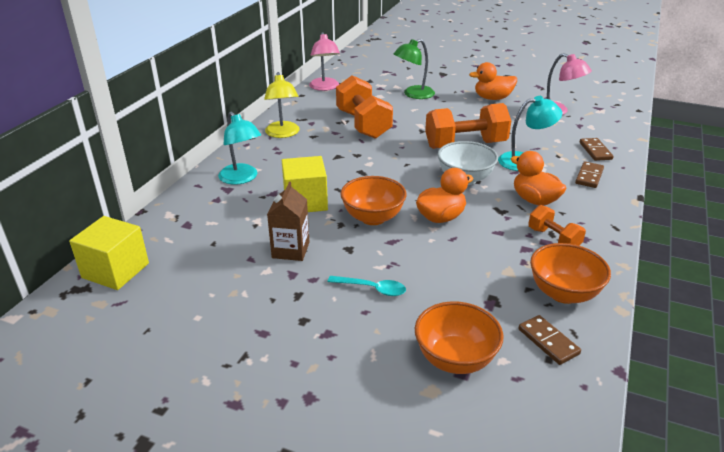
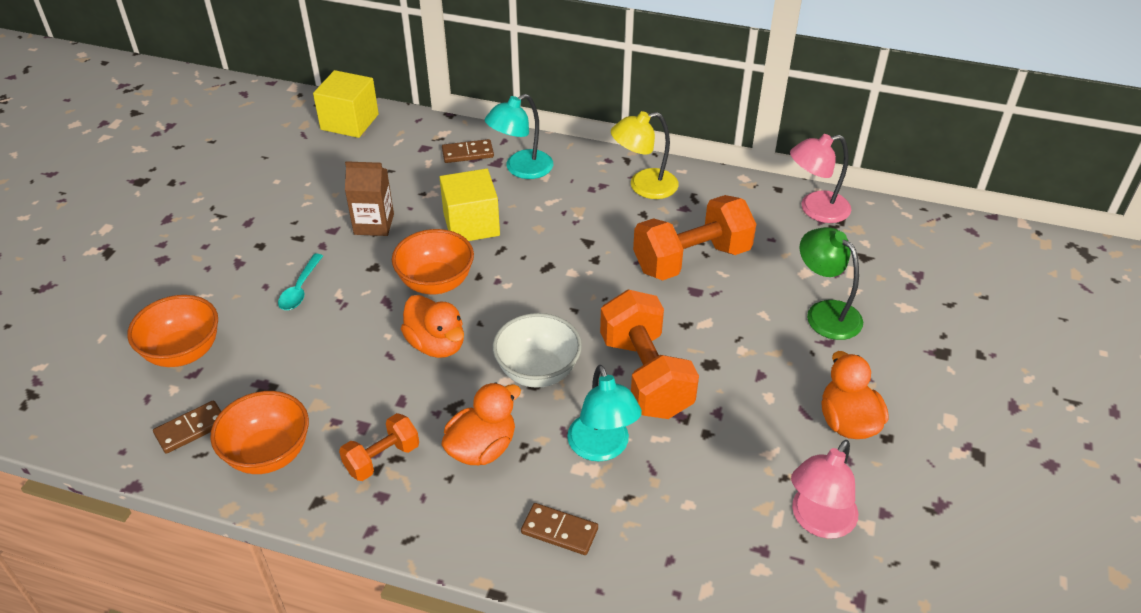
camera: 85 degrees right, 10 degrees up
brown domino [580,138,614,161] -> brown domino moved to [442,139,494,163]

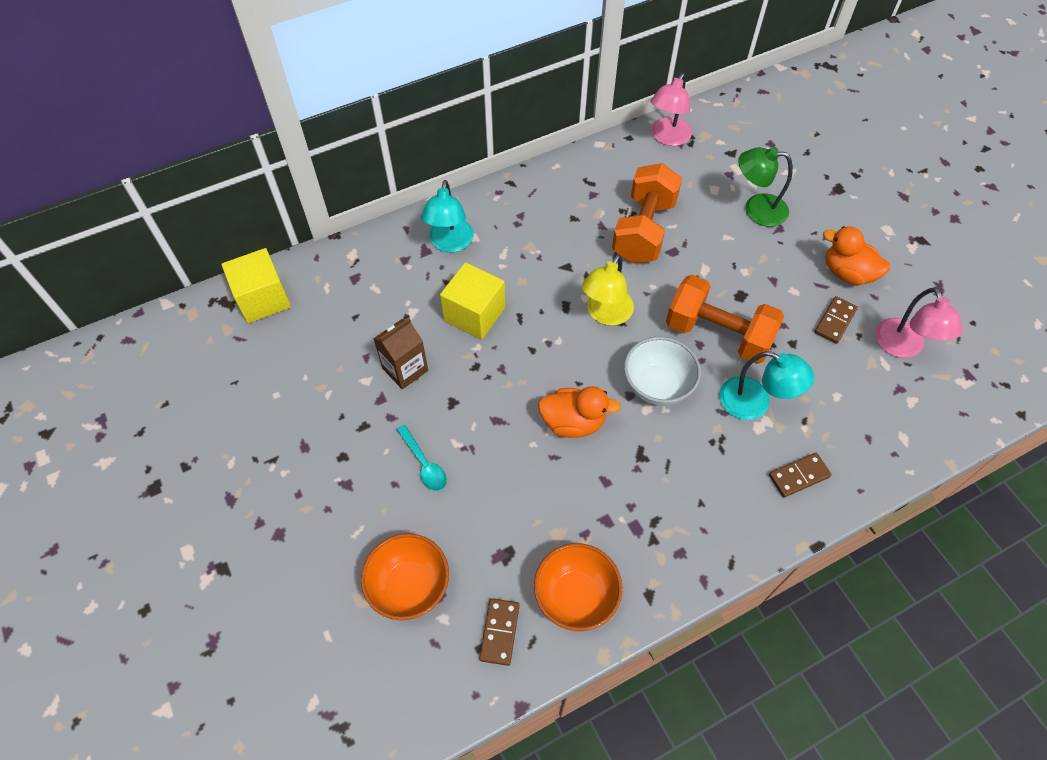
camera: 45 degrees left, 15 degrees up
orange dumbbell [339,413,419,481] -> none
orange bowl [392,229,474,295] -> none
orange duck [441,382,521,465] -> none
brown domino [442,139,494,163] -> brown domino moved to [814,296,858,344]
yellow lamp [611,111,679,199] -> yellow lamp moved to [582,254,634,326]

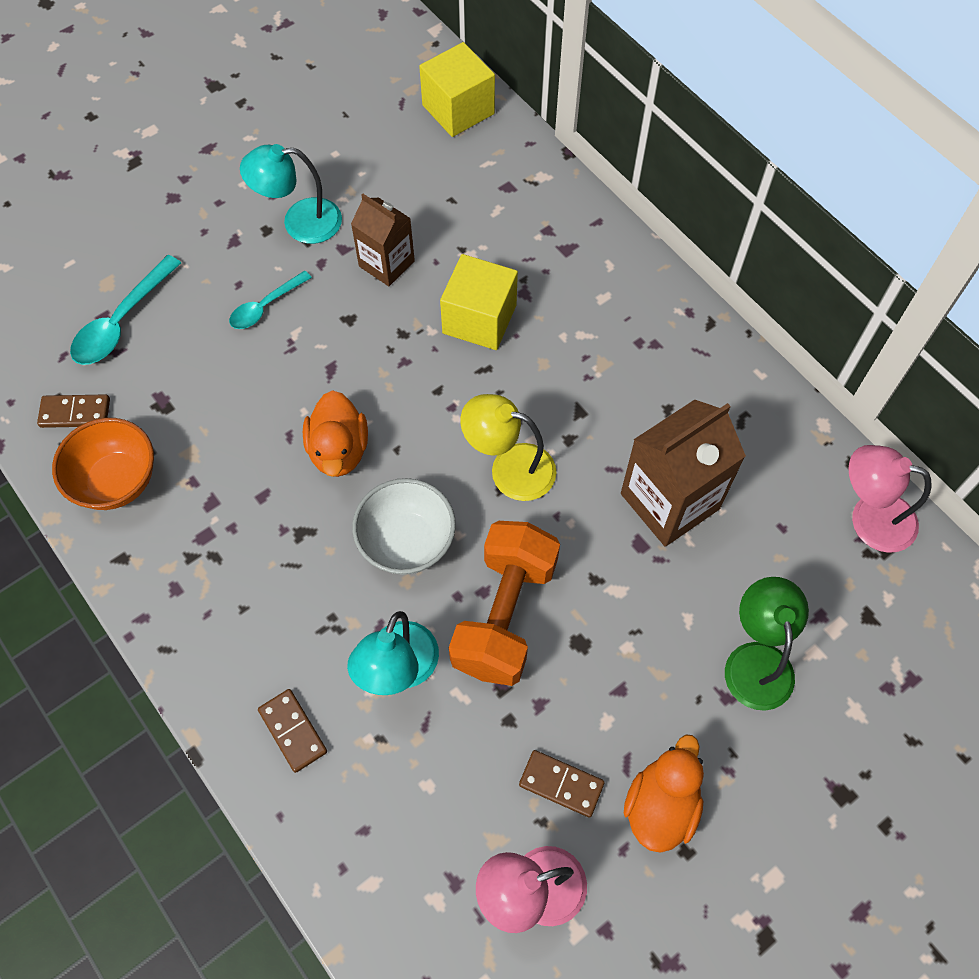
camera: 80 degrees right, 5 degrees up
orange bowl [361,533,449,620] -> turquoise spoon [70,255,181,365]
turquoise lamp [421,180,473,252] -> turquoise lamp moved to [240,144,342,244]
orange dumbbell [612,163,682,263] -> brown carton [621,400,746,547]

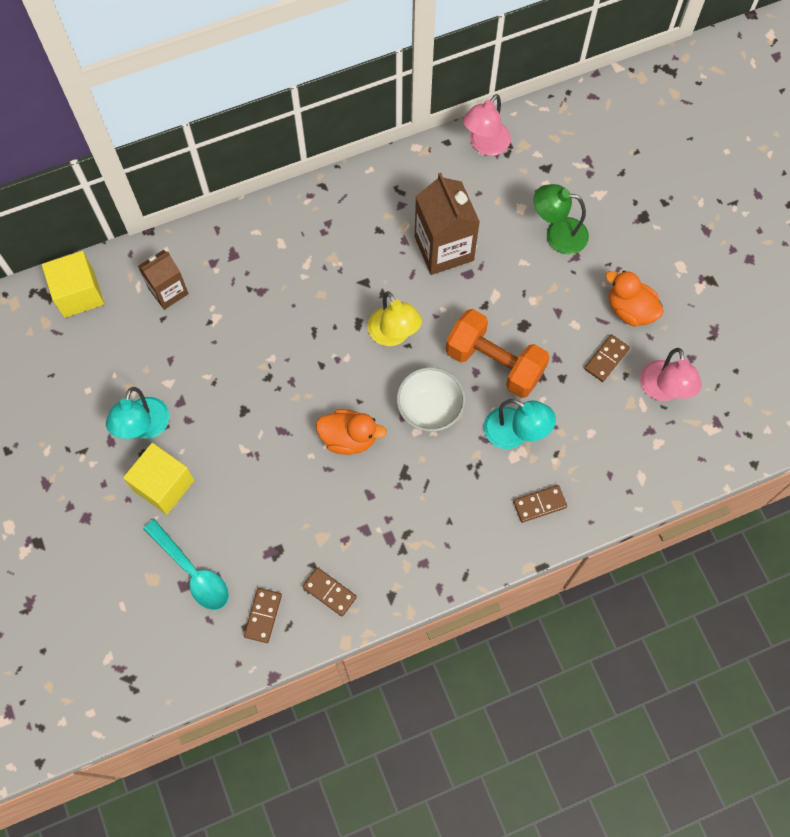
camera: 75 degrees left, 5 degrees up
orange bowl [52,418,154,510] -> brown domino [302,567,357,616]
turquoise spoon [229,271,312,329] -> none
brown carton [351,194,415,286] -> brown carton moved to [138,250,189,310]
yellow cube [440,254,518,350] -> yellow cube moved to [123,443,195,515]
yellow lamp [460,394,557,501] -> yellow lamp turned 60 degrees counterclockwise [368,291,422,346]

